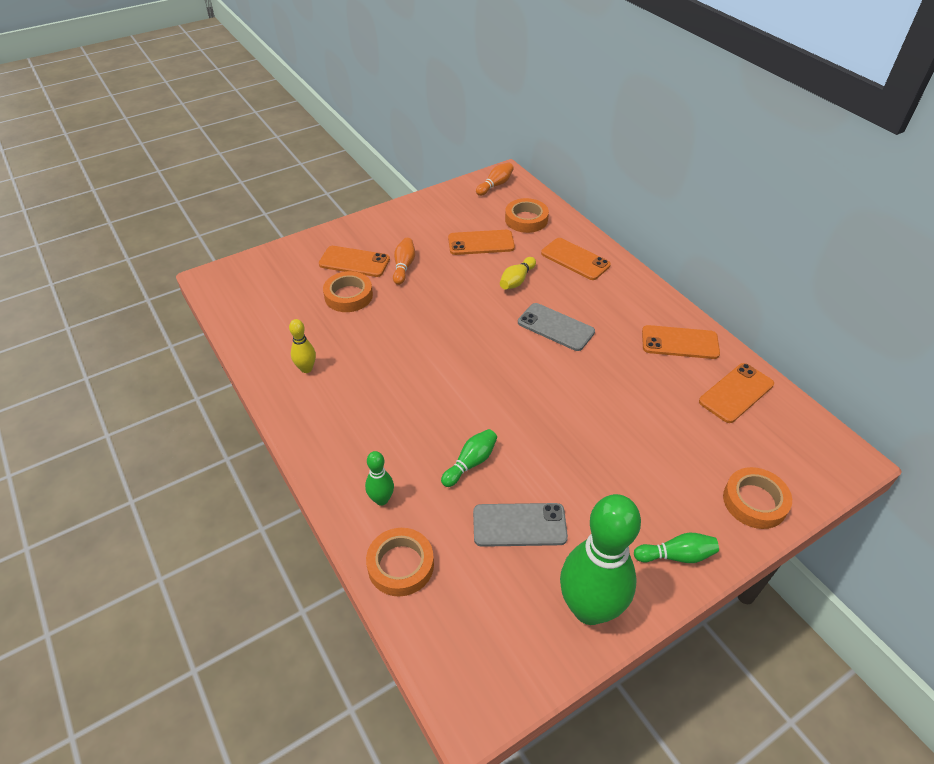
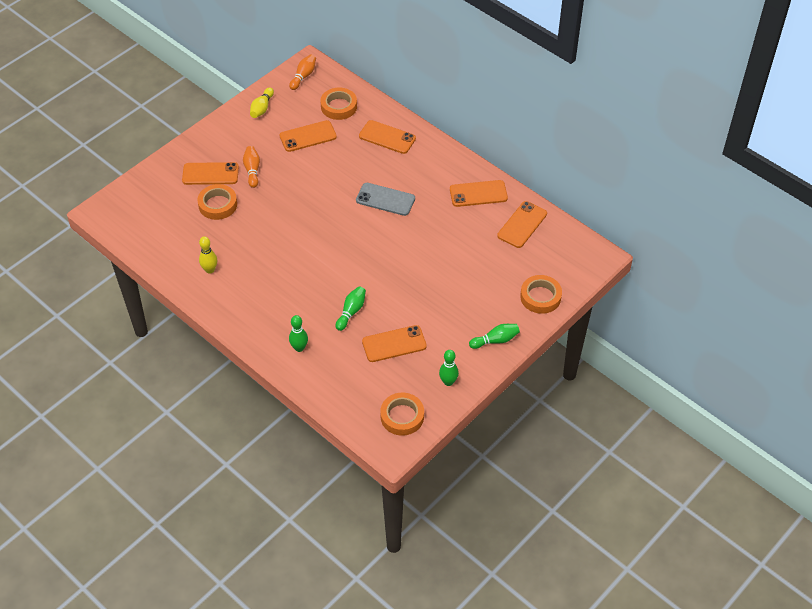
camera: 15 degrees left, 5 degrees up
orange tape [366,528,434,597] -> orange tape moved to [380,393,424,436]
grey phone [473,503,568,547] -> orange phone [362,325,427,362]
yellow bowling pin [500,257,536,290] -> yellow bowling pin moved to [250,88,274,118]
green bowling pin [560,494,641,625] -> green bowling pin [439,350,459,386], size x0.45

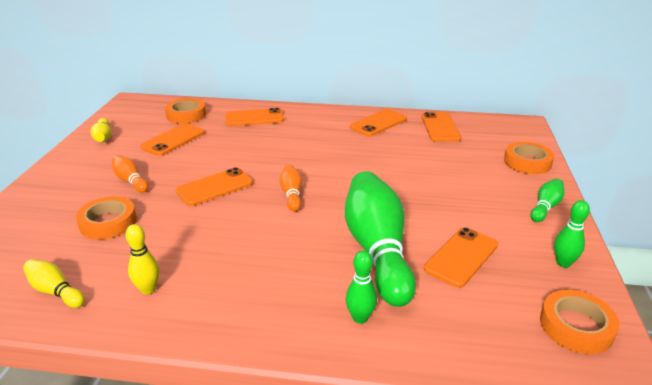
camera: 35 degrees left, 20 degrees down
orange phone [182,162,239,185] -> orange phone moved to [176,167,253,206]
orange bowling pin [289,54,316,90] -> orange bowling pin moved to [279,165,302,212]
green bowling pin [335,286,366,331] -> green bowling pin [345,171,416,307], size x2.25
grey phone [356,183,415,216] -> none
none -> yellow bowling pin [23,259,85,308]

